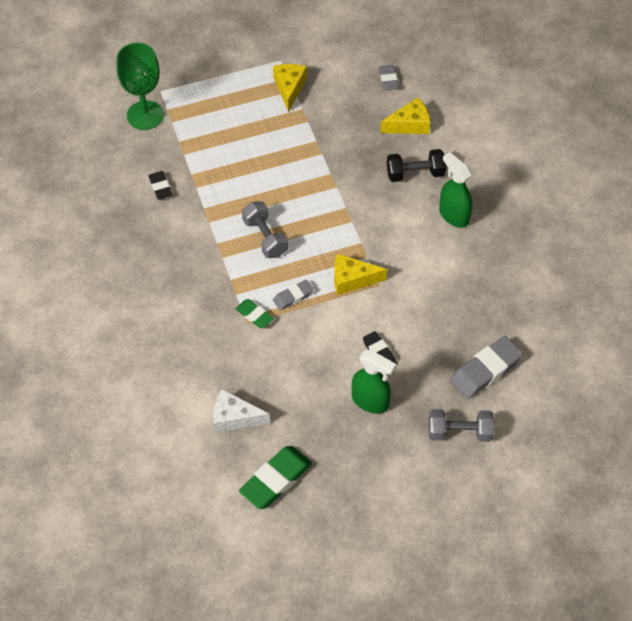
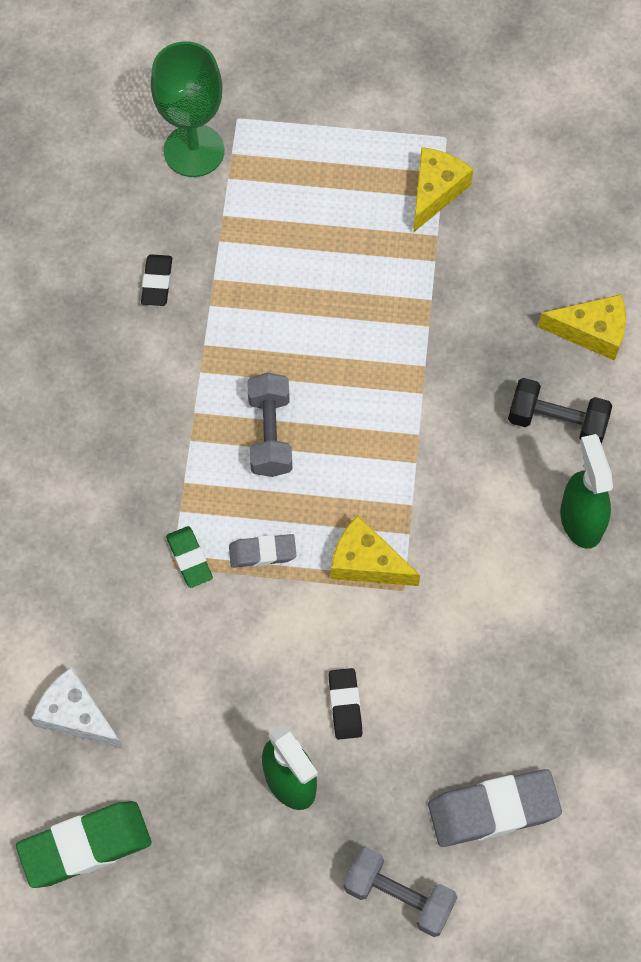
camera: 25 degrees right, 10 degrees up
grey eraser [379,65,399,90] -> none

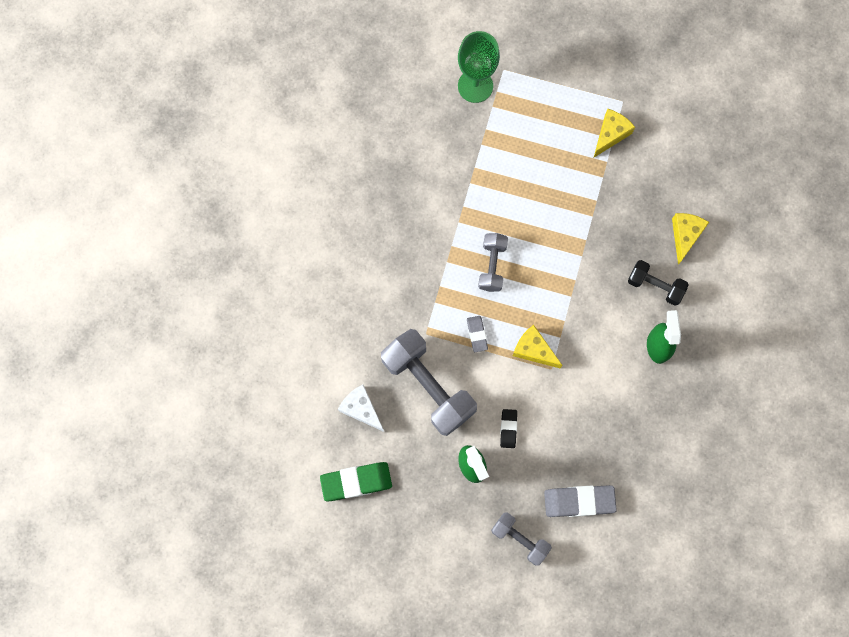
camera: 10 degrees right, 10 degrees up
black eraser [141,254,172,306] -> none
green eraser [166,526,213,588] -> none
grey eraser [229,534,297,568] -> grey eraser turned 75 degrees clockwise [467,316,488,352]
yellow cheese [538,294,626,361] -> yellow cheese turned 90 degrees counterclockwise [672,213,709,264]
none -> grey dumbbell [381,329,477,436]

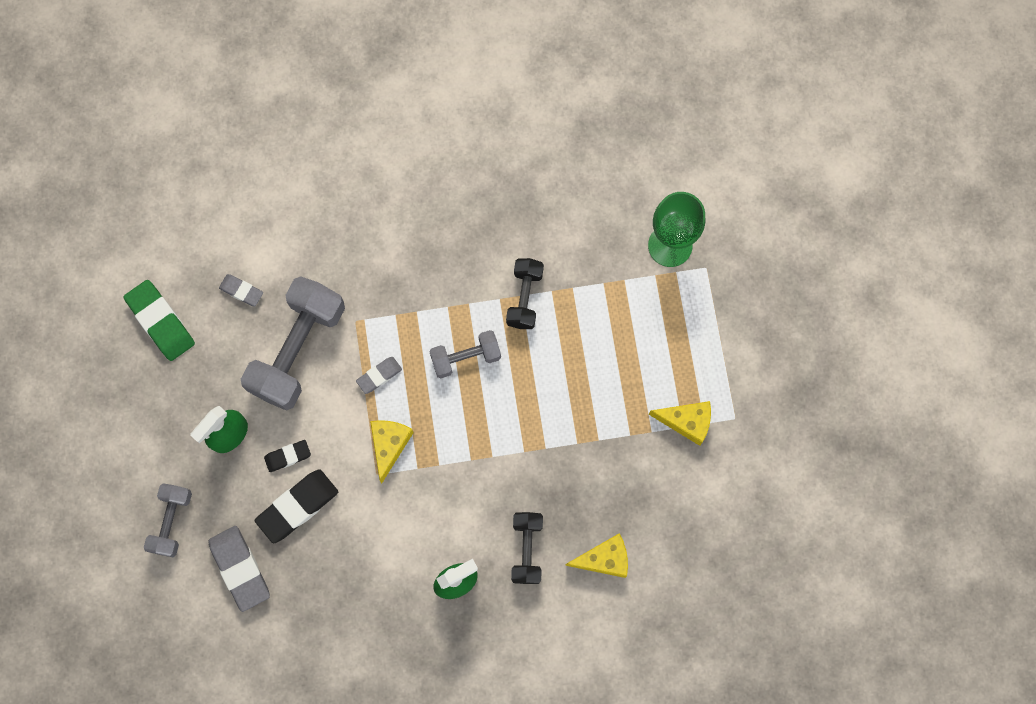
camera: 65 degrees right, 0 degrees up
white cheese [338,385,384,432] -> grey eraser [219,274,263,306]
none -> black eraser [255,469,338,543]
none -> black dumbbell [506,258,544,329]

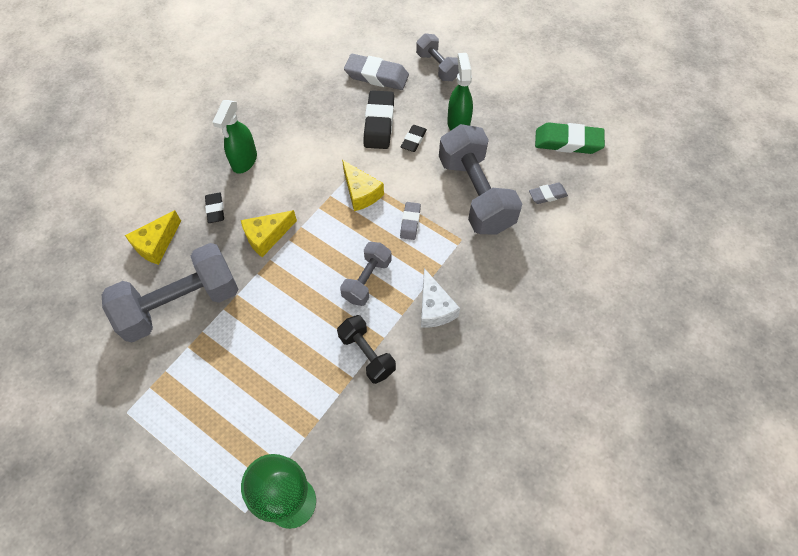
camera: 135 degrees right, 15 degrees down
black dumbbell [511,512,543,584] -> black eraser [205,192,224,223]
yellow cheese [649,401,711,446] -> yellow cheese moved to [241,210,297,257]
none -> grey dumbbell [102,243,238,342]
none -> white cheese [421,268,460,328]

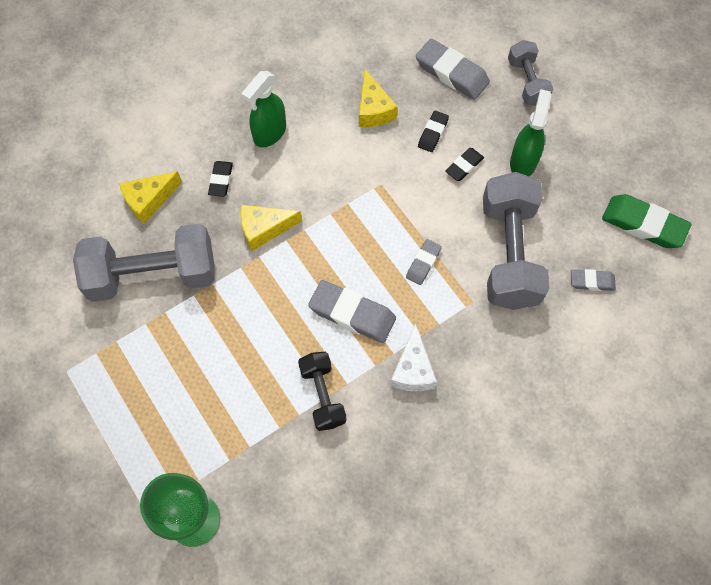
camera: 20 degrees right, 5 degrees up
grey dumbbell [340,242,392,306] -> grey eraser [308,280,396,343]
yellow cheese [342,160,384,211] -> yellow cheese moved to [359,69,398,127]
black eraser [363,90,394,149] -> black eraser [418,111,449,152], size x0.56

